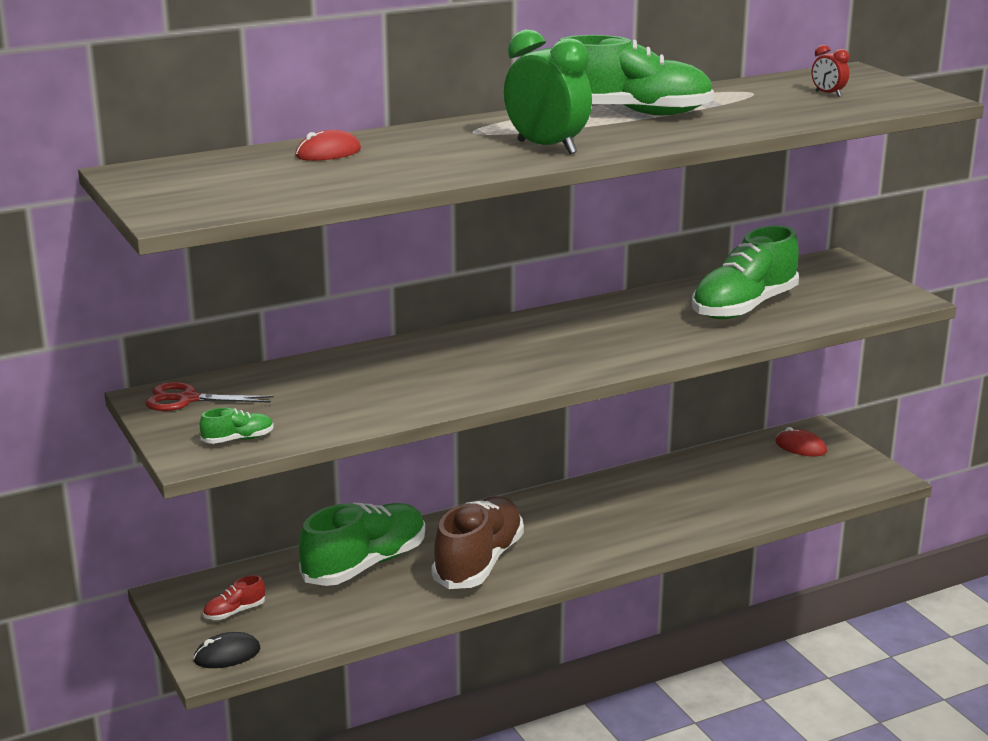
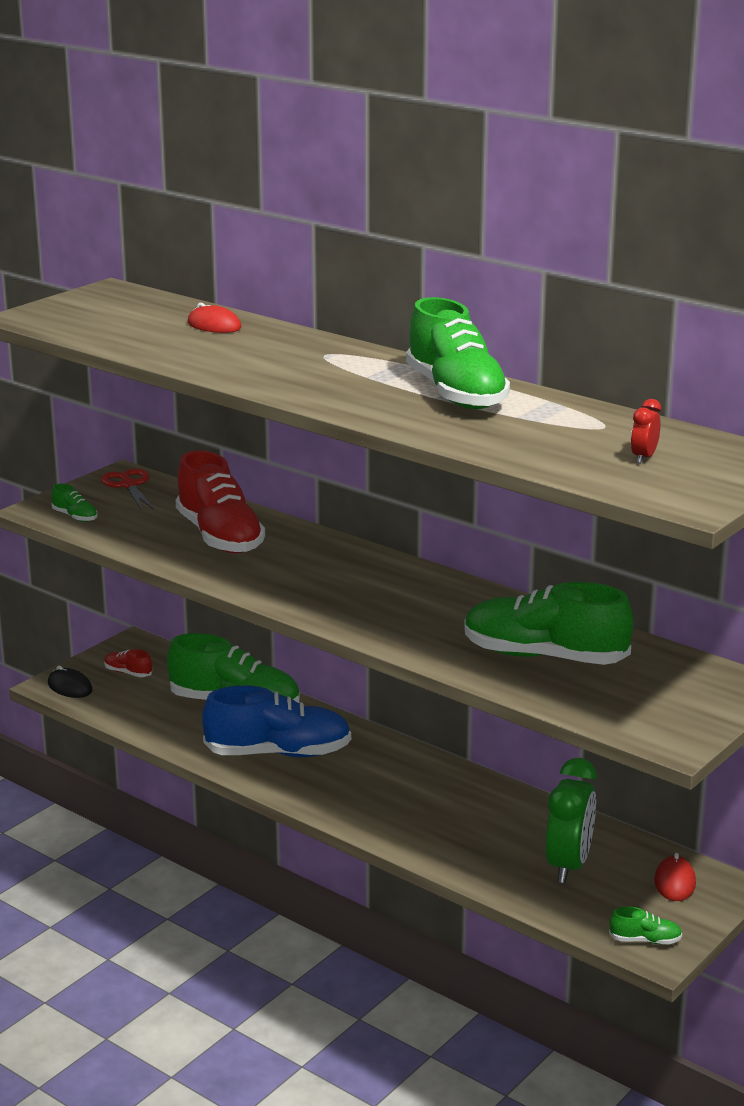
camera: 65 degrees right, 0 degrees up
brown shoe [432,496,524,589] -> blue shoe [202,685,351,757]
green clock [504,29,592,154] -> green clock moved to [546,758,597,883]
none -> red shoe [176,450,265,553]
none -> green shoe [609,906,682,944]

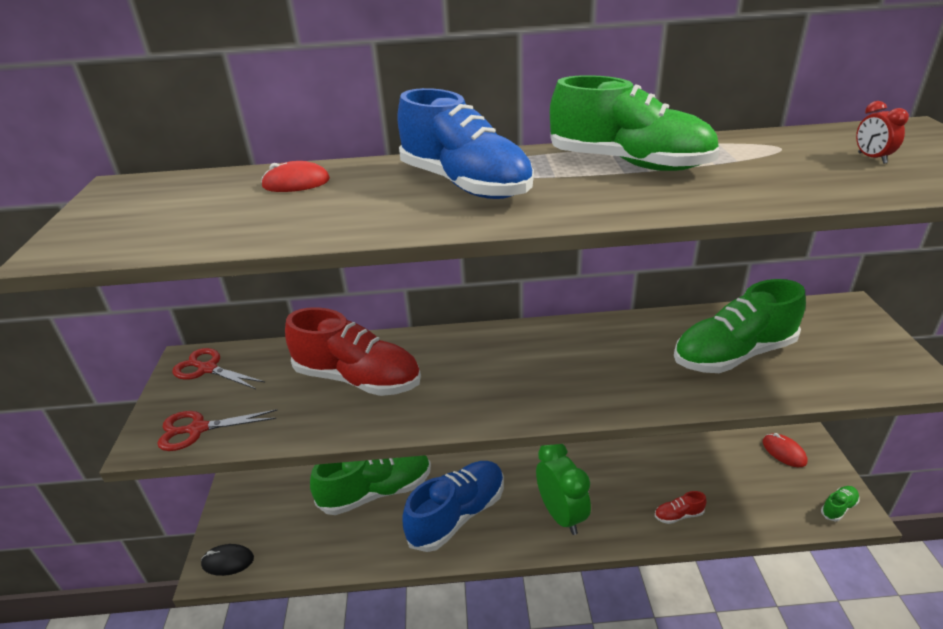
camera: 40 degrees left, 10 degrees up
green shoe [51,484,98,522] -> red scissors [157,410,277,451]
red shoe [104,649,152,677] -> red shoe moved to [655,491,707,524]
green clock [546,758,597,883] -> green clock moved to [536,444,591,535]
none -> blue shoe [397,88,533,199]

